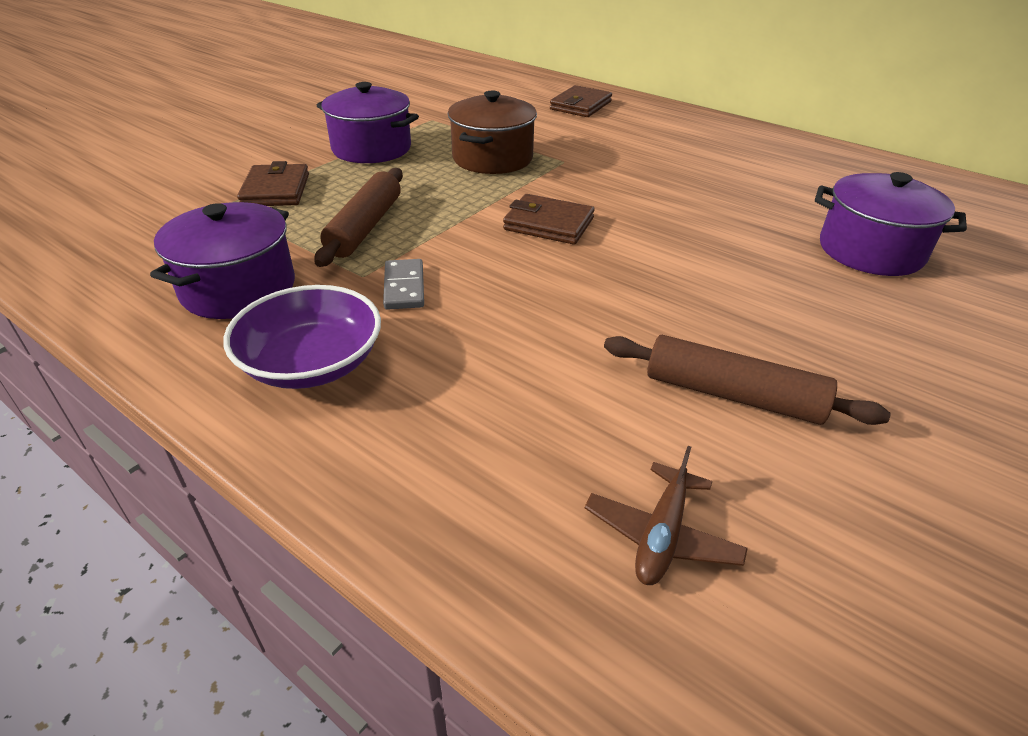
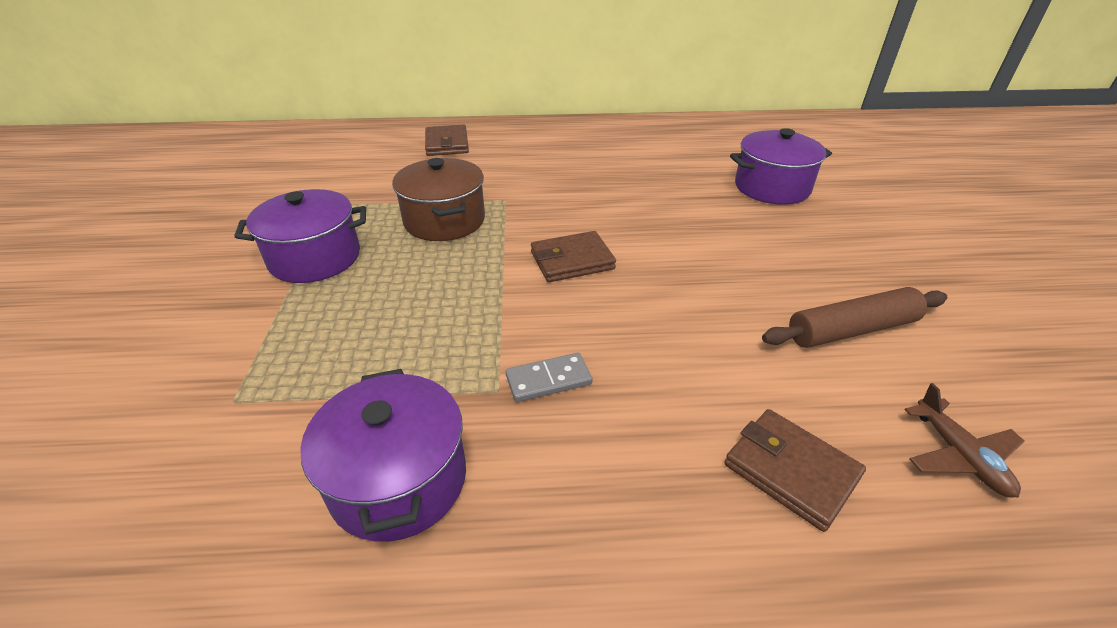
camera: 40 degrees left, 0 degrees up
purple bowl [223,285,381,389] -> none
brown wallet [237,161,309,206] -> brown wallet moved to [724,409,866,532]
brown rolling pin [314,168,403,267] -> none
grey domino [383,259,424,310] -> grey domino turned 60 degrees counterclockwise [506,353,592,402]

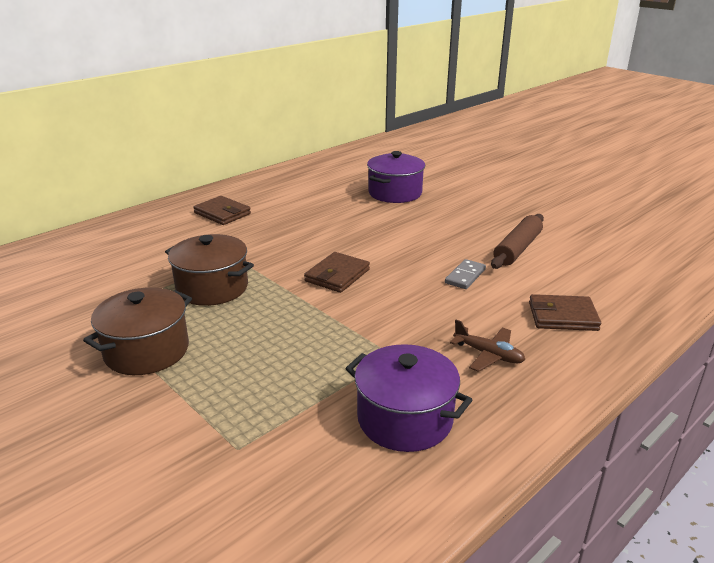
camera: 40 degrees left, 10 degrees down
purple pot [234,189,366,283] -> brown pot [83,287,192,375]
brown wallet [425,124,469,156] -> brown wallet moved to [193,196,251,225]
grey domino [506,353,592,402] -> grey domino moved to [445,259,486,289]
brown plane [904,383,1024,498] -> brown plane moved to [450,320,525,372]

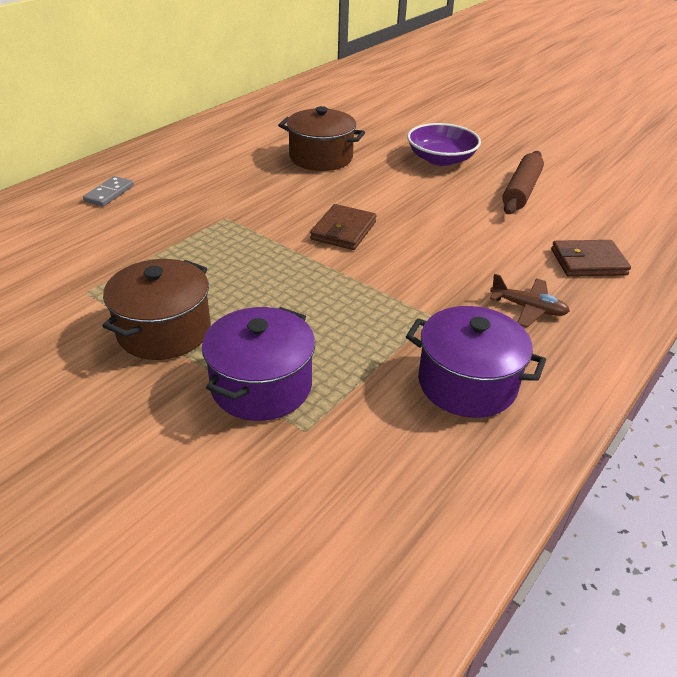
camera: 10 degrees left, 10 degrees up
brown pot [165,234,254,306] -> brown pot moved to [278,106,365,171]
brown wallet [193,196,251,225] -> none
purple pot [367,151,425,203] -> purple pot moved to [202,307,315,421]
grey domino [445,259,486,289] -> grey domino moved to [83,176,134,207]
none -> purple bowl [407,123,481,166]

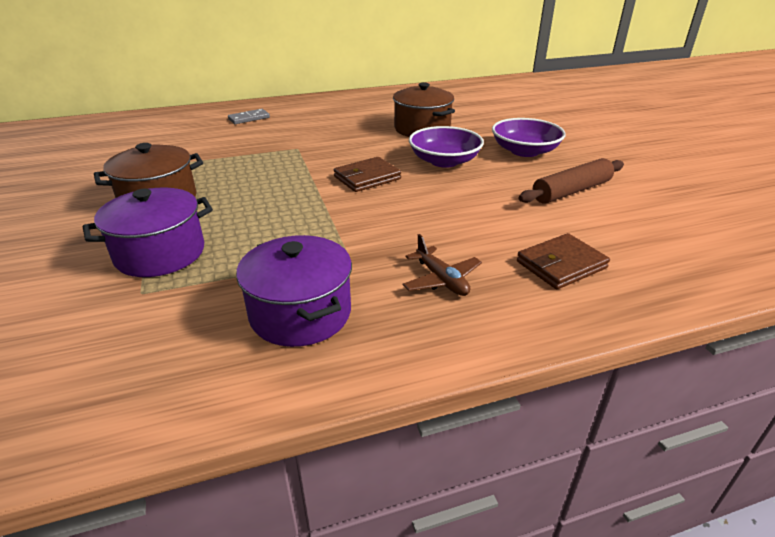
camera: 35 degrees right, 5 degrees down
brown wallet [551,240,631,277] -> brown wallet turned 60 degrees counterclockwise [517,233,610,289]
none -> purple bowl [409,126,484,168]

